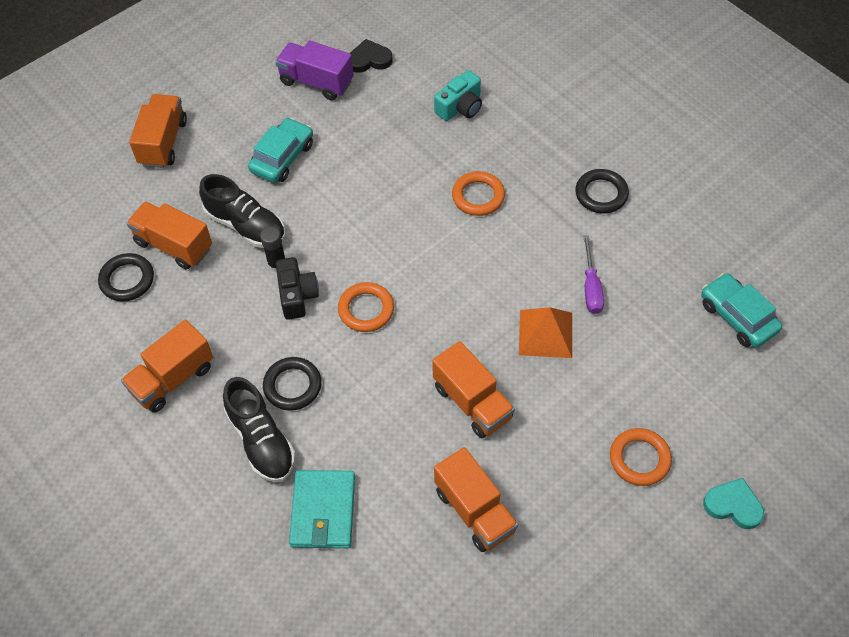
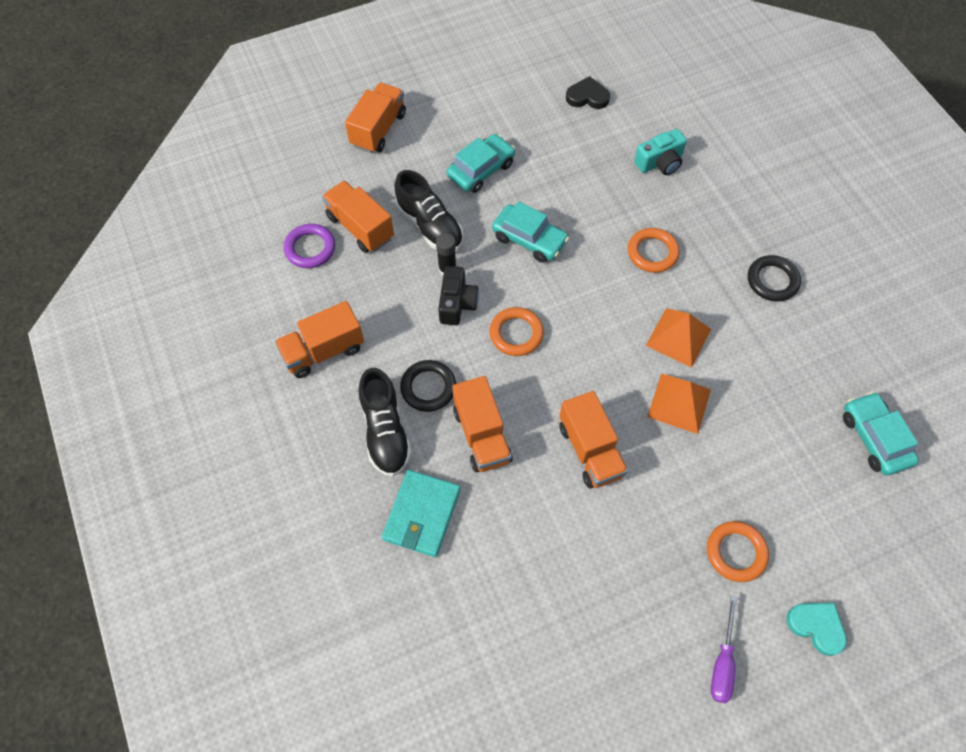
camera: 15 degrees right, 5 degrees up
black ring [98,253,154,302] -> purple ring [284,224,336,268]
purple truck [275,40,354,101] -> none
orange truck [434,447,518,552] -> orange truck moved to [452,376,512,472]
purple screwdriver [583,235,604,314] -> purple screwdriver moved to [711,595,737,703]
none -> turquoise car [492,201,569,263]
none -> orange pyramid [646,308,711,368]

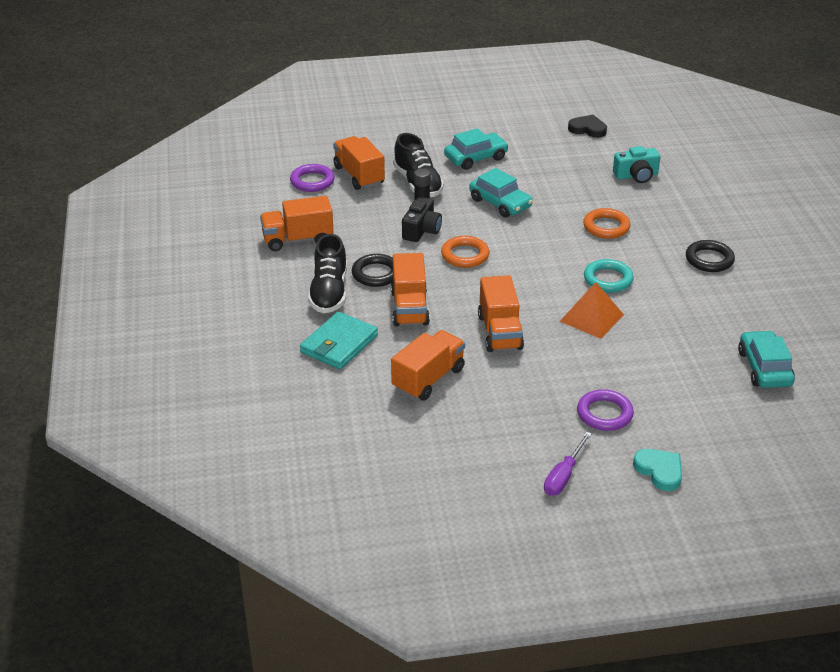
camera: 15 degrees right, 25 degrees down
orange truck [345,82,406,153] -> orange truck moved to [391,330,465,401]
orange pyramid [646,308,711,368] -> turquoise ring [584,259,634,292]
orange ring [707,521,769,582] -> purple ring [577,389,634,431]

